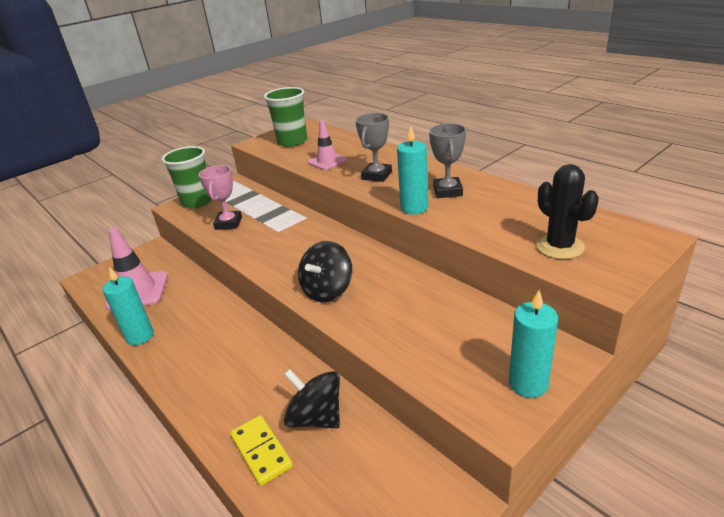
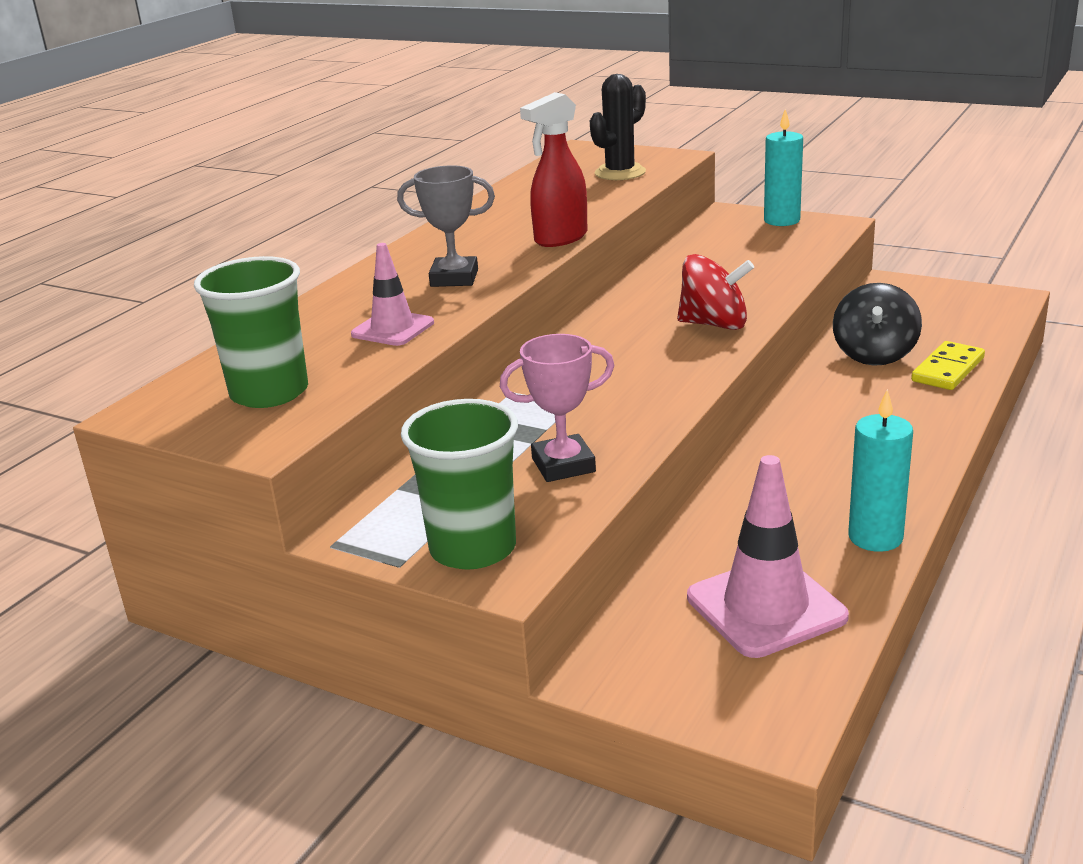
camera: 110 degrees left, 5 degrees down
black spinning top [298,241,352,303] -> red spinning top [677,254,754,330]
turquoise candle [397,125,428,214] -> red spray bottle [520,92,587,247]
grey trophy [429,123,466,198] -> none

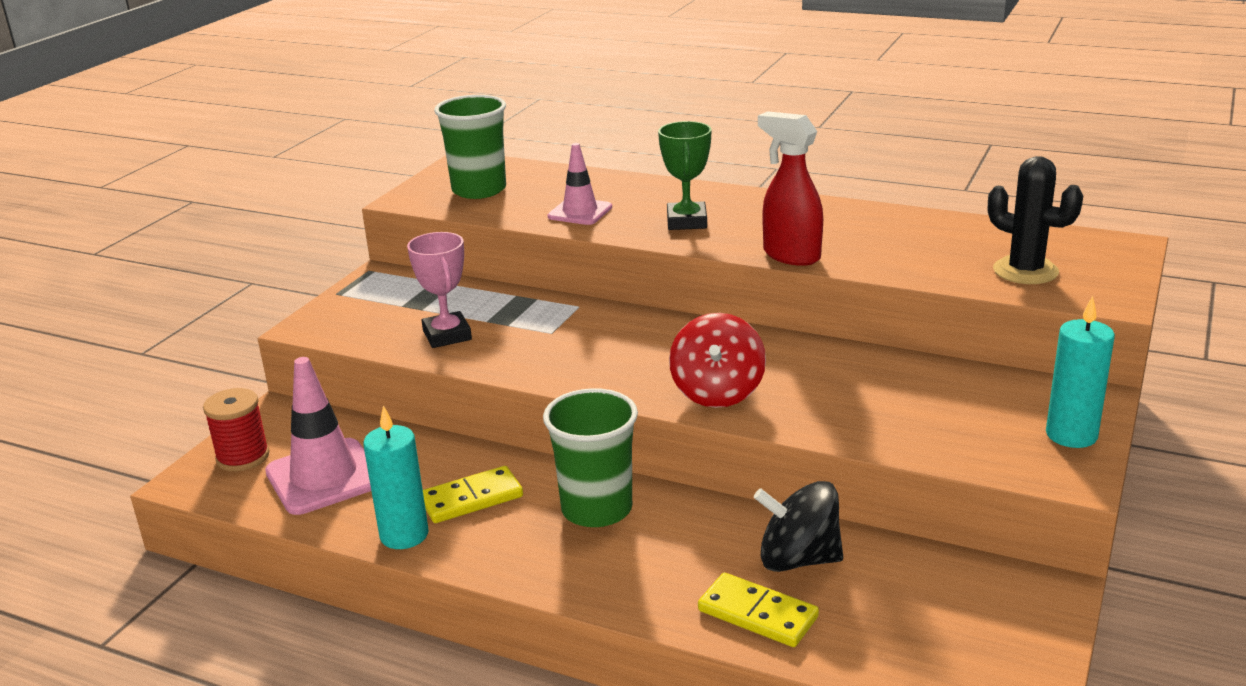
camera: 85 degrees right, 0 degrees up
grey trophy [397,165,495,287] -> green trophy [658,121,712,230]
green cup [401,399,518,570] -> green cup moved to [543,388,638,527]
none -> red spool [203,388,269,471]
none -> yellow domino [423,466,523,523]

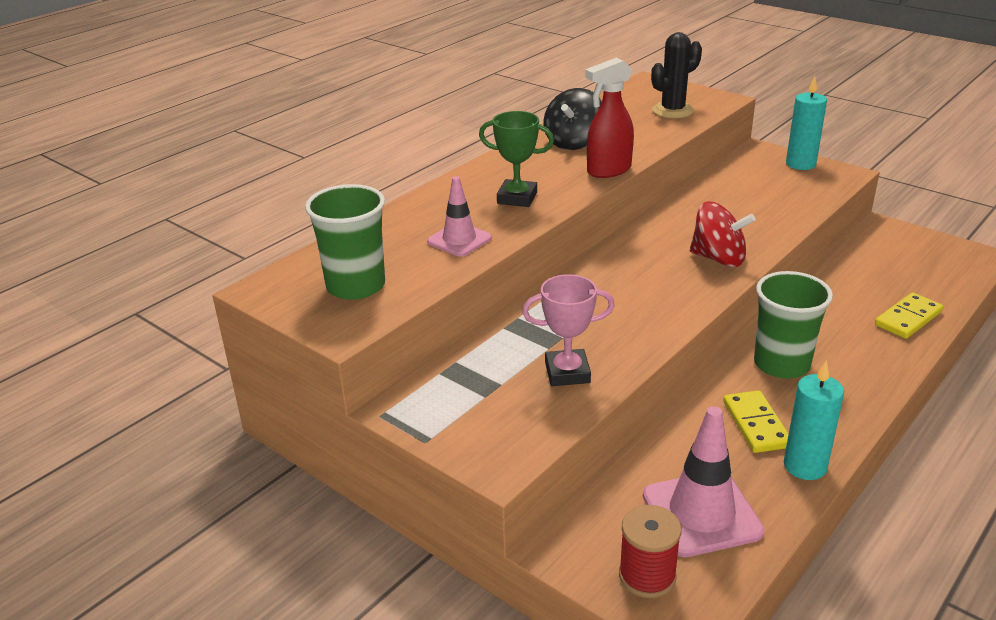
camera: 75 degrees left, 5 degrees up
black spinning top [754,481,843,572] -> black spinning top moved to [543,88,602,150]

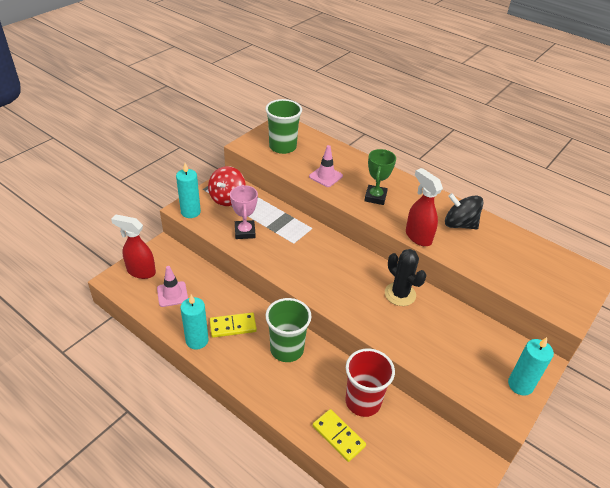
camera: 85 degrees right, 10 degrees up
red spool [619,505,681,598] -> red spray bottle [111,214,156,279]
pink traffic cone [643,406,765,557] -> pink traffic cone [157,266,188,307], size x0.63
black cactus [651,32,702,118] -> black cactus moved to [385,249,426,306]
red spinning top [690,202,756,267] -> red spinning top moved to [208,166,245,206]
none -> turquoise candle [176,163,201,218]
none -> red cup [345,348,395,417]

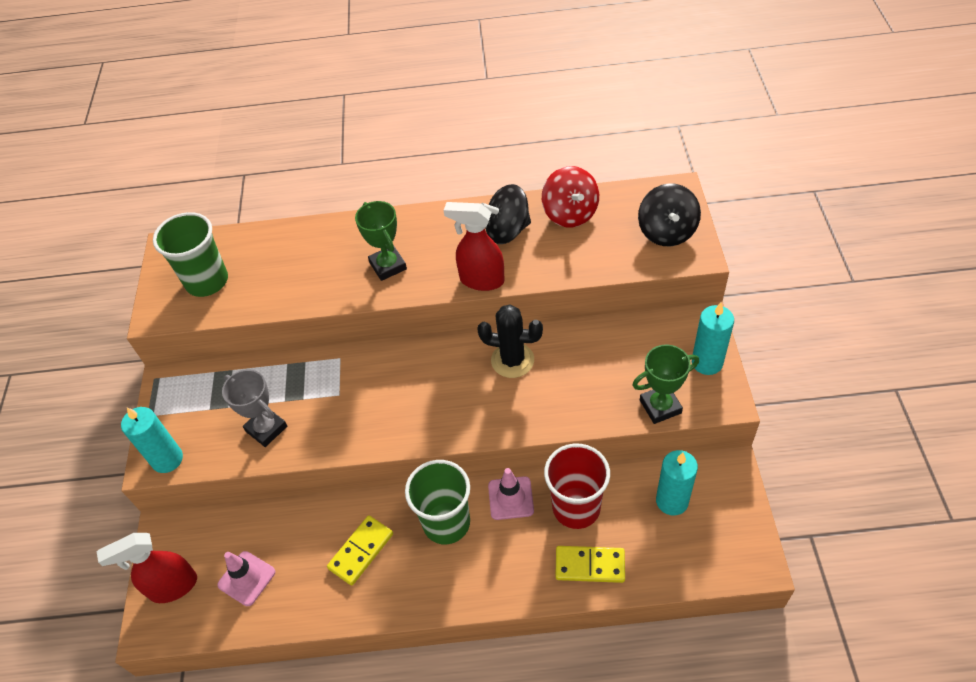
camera: 35 degrees left, 10 degrees up
turquoise candle [181,295,209,350] -> turquoise candle moved to [656,450,698,516]
red spinning top [208,166,245,206] -> red spinning top moved to [542,166,599,227]
pink trophy [230,185,258,239] -> grey trophy [222,369,287,447]
pink traffic cone [309,145,343,187] -> pink traffic cone moved to [488,468,534,520]
none -> green trophy [632,345,699,424]
none -> black spinning top [638,184,701,246]

